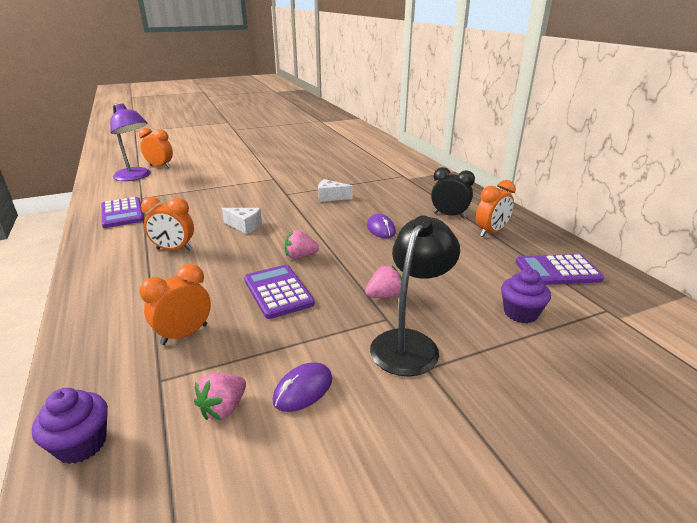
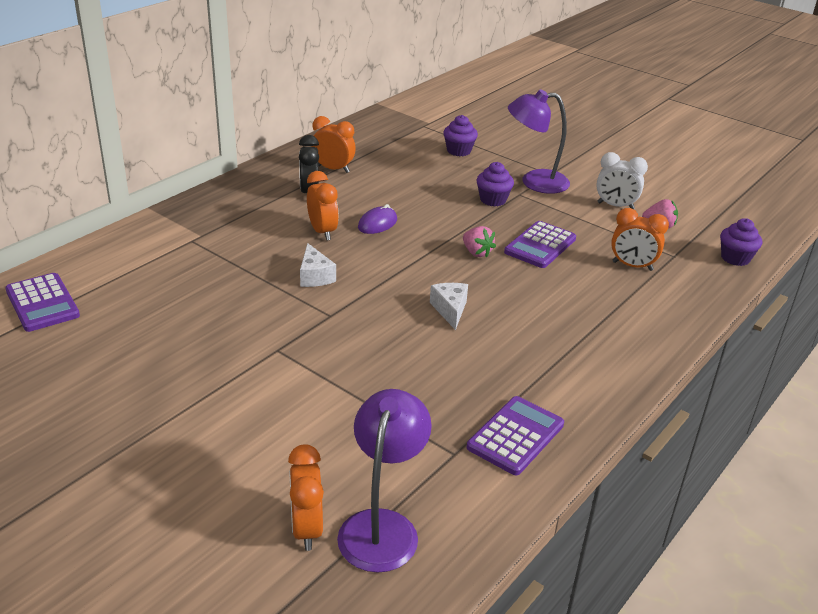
camera: 120 degrees left, 5 degrees up
orange clock [141,197,194,251] -> orange clock moved to [307,171,339,240]
purple mouse [273,362,332,412] -> white clock [596,152,648,209]
pink strawberry [365,265,402,298] -> purple cupcake [476,162,514,207]
black lamp [370,215,460,376] -> purple lamp [508,89,570,194]
purple calculator [515,254,604,285] -> purple calculator moved to [5,273,80,332]

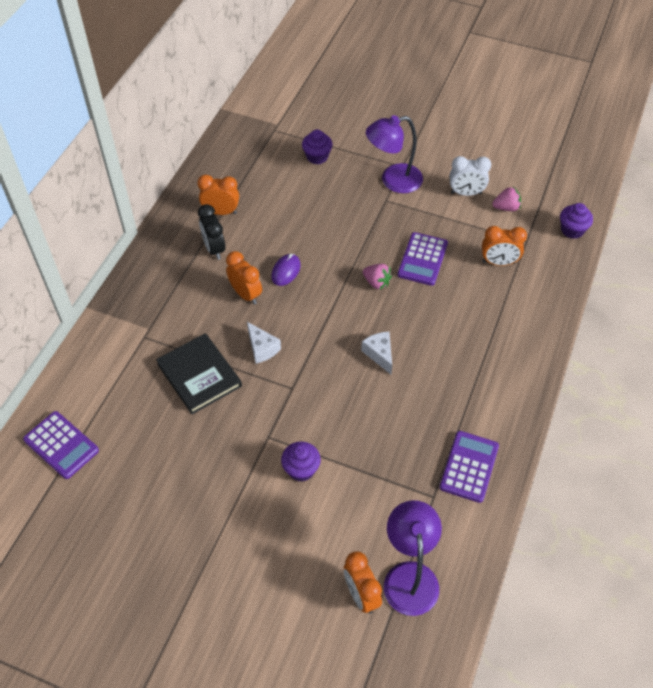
camera: 15 degrees left, 20 degrees up
purple cupcake [476,162,514,207] -> purple cupcake moved to [281,442,321,482]
none -> black book [156,333,242,414]

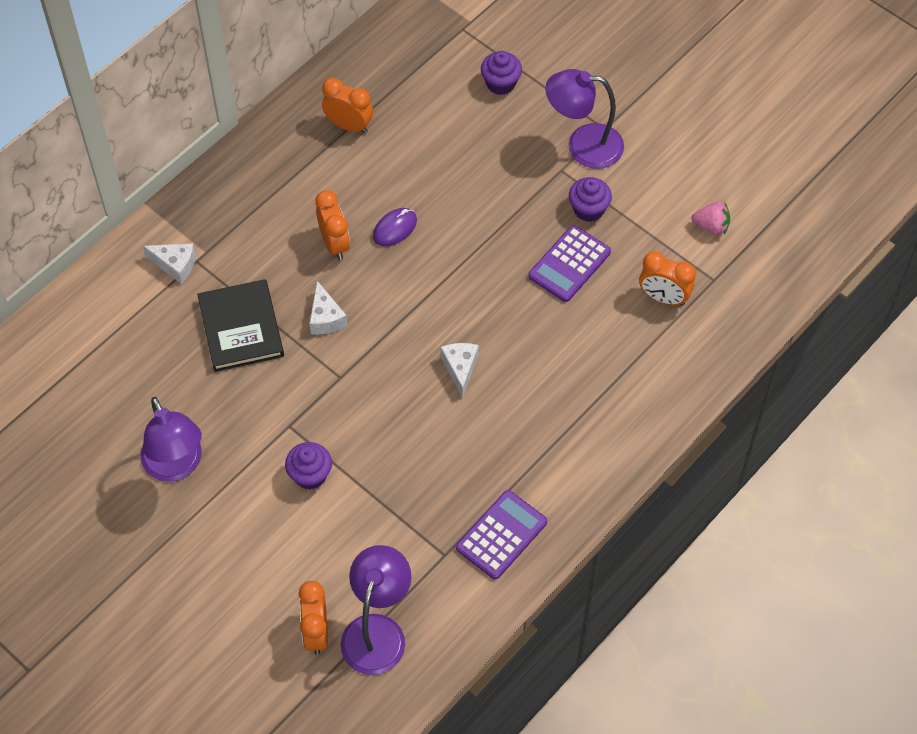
camera: 20 degrees right, 5 degrees up
purple calculator [23,411,99,479] -> none
black clock [198,204,225,260] -> none
pink strawberry [363,264,392,290] -> none
white clock [450,156,491,196] -> none
purple cupcake [560,203,593,239] -> purple cupcake moved to [569,177,612,222]
none -> purple lamp [140,397,202,482]
none -> white cheese [143,243,196,284]

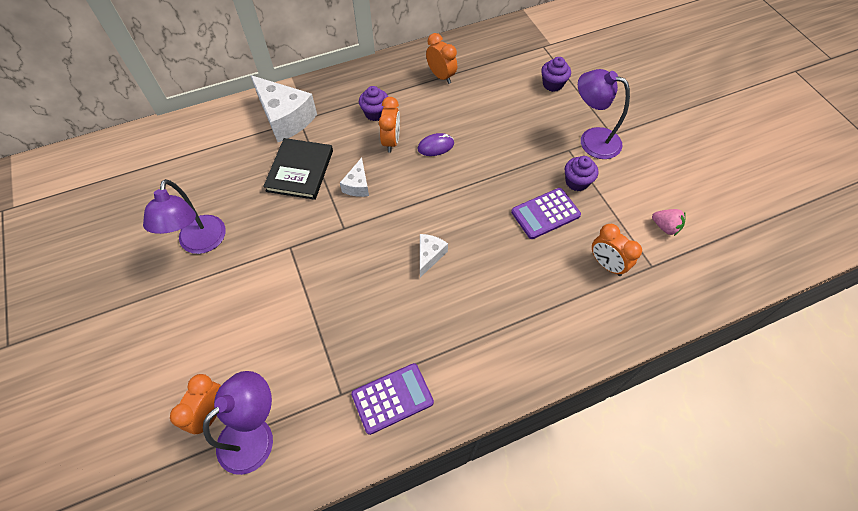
camera: 25 degrees right, 0 degrees up
white cheese [143,243,196,284] -> white cheese [250,75,317,142], size x1.97
purple cupcake [285,442,332,490] -> purple cupcake moved to [359,86,388,121]

